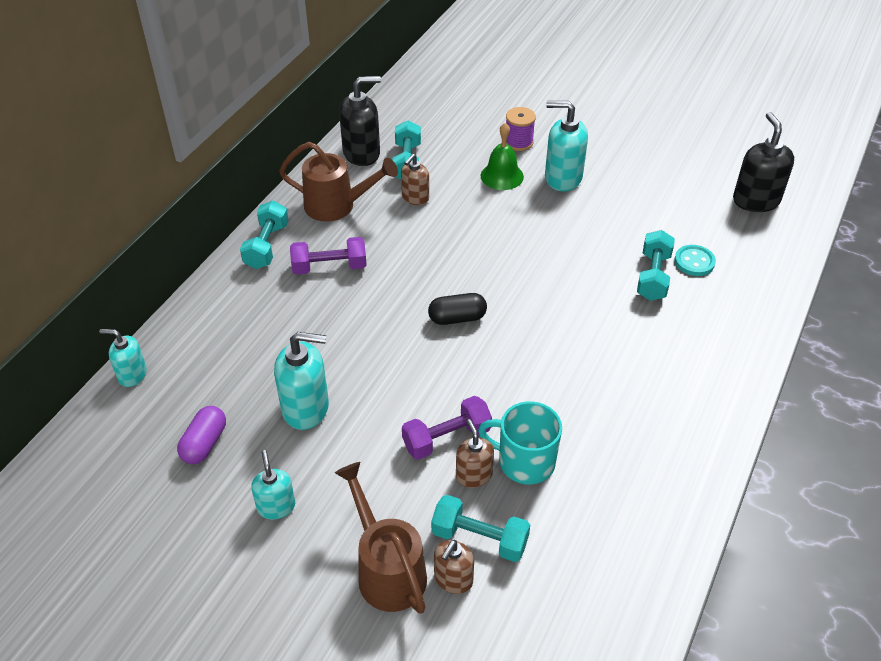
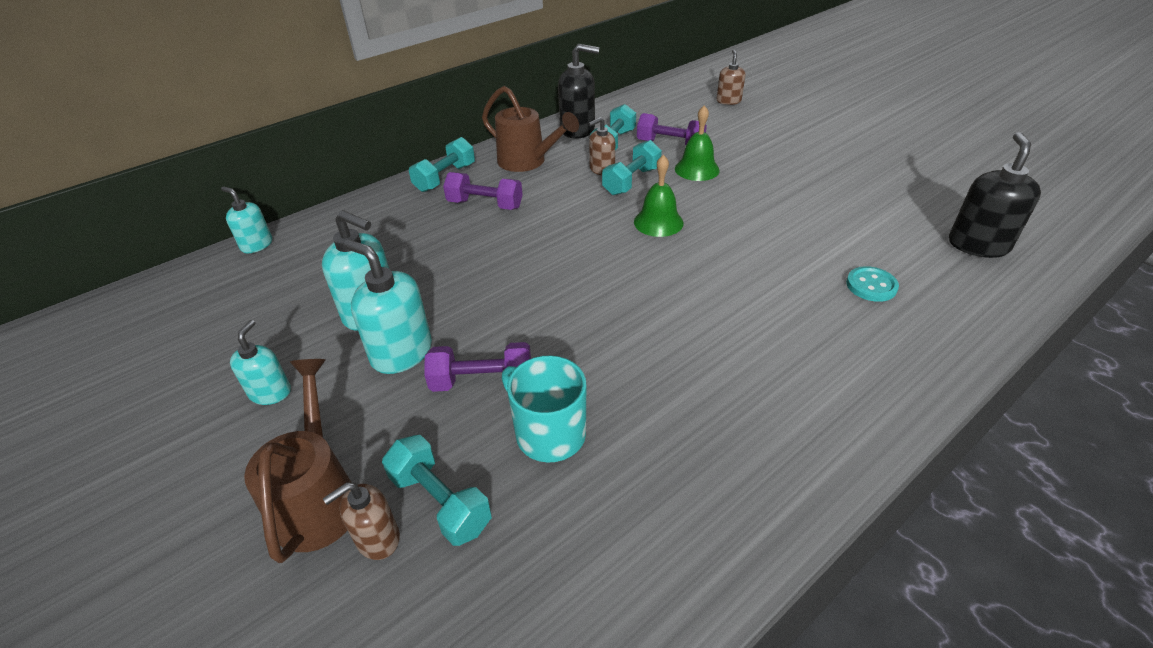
camera: 25 degrees right, 5 degrees down
purple capsule [177,406,226,464] -> none
black capsule [428,293,487,325] -> none
brown soap dispenser [456,419,494,488] -> brown soap dispenser moved to [717,50,745,105]
purple spool [506,107,536,151] -> none
turquoise soap dispenser [545,101,588,191] -> turquoise soap dispenser moved to [344,239,432,374]
turquoise dumbbell [637,230,675,301] -> turquoise dumbbell moved to [602,140,662,195]
none -> green bell [634,155,684,237]
none -> purple dumbbell [637,113,707,145]

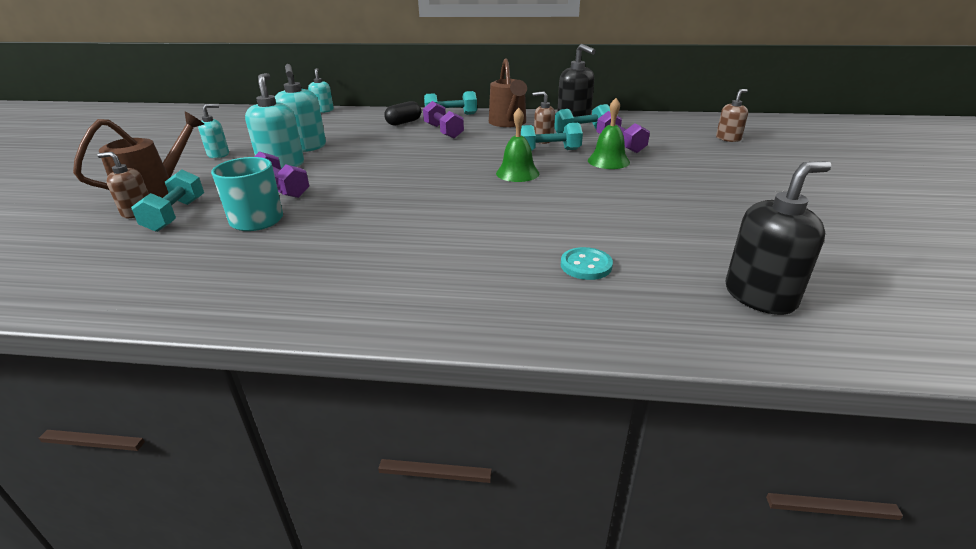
camera: 45 degrees right, 10 degrees down
none -> black capsule [384,101,421,125]

